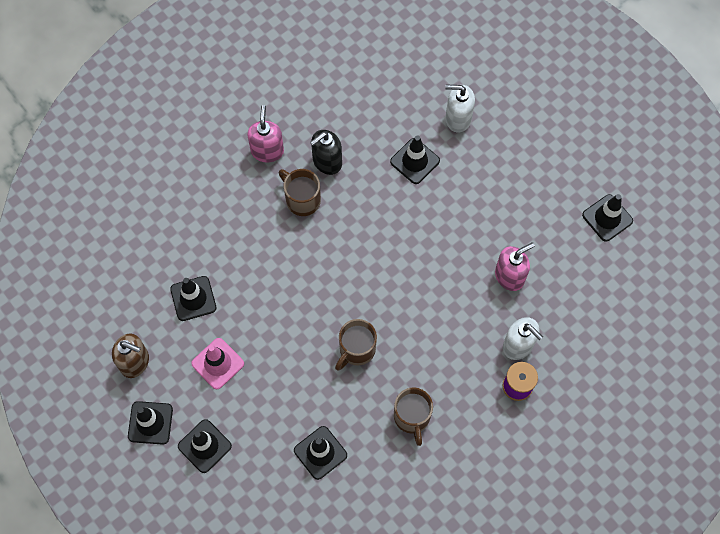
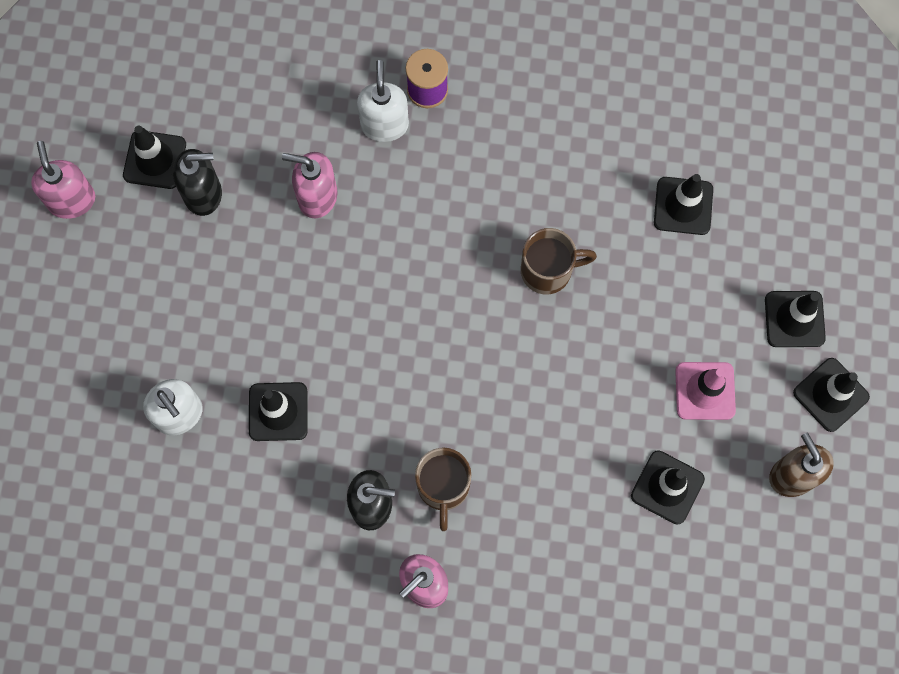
camera: 135 degrees left, 5 degrees up
brown mug [394,388,433,446] -> none
none -> pink soap dispenser [31,141,95,219]
none -> black soap dispenser [173,149,222,216]

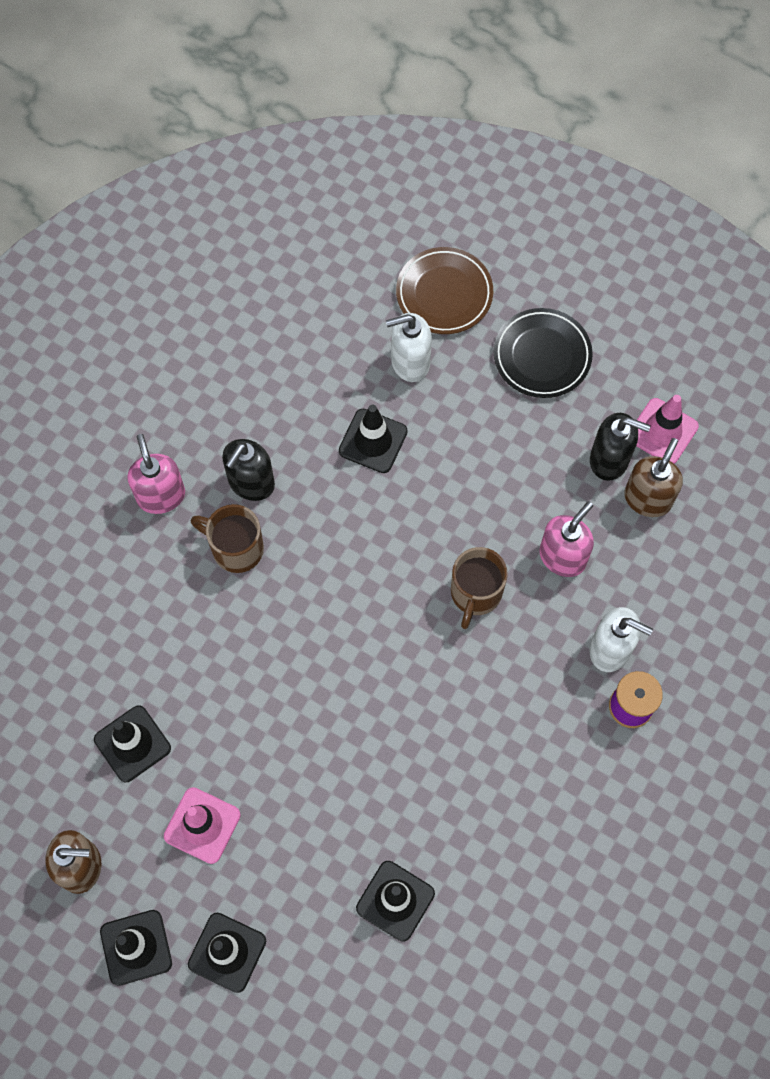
camera: 115 degrees right, 5 degrees down
pink soap dispenser [31,141,95,219] -> none
black traffic cone [123,126,186,189] -> pink traffic cone [636,395,699,464]
black soap dispenser [173,149,222,216] -> black soap dispenser turned 90 degrees counterclockwise [590,413,651,481]
brown mug [521,228,597,294] -> brown mug moved to [451,547,508,629]
none -> brown plate [396,247,493,334]
none -> black plate [494,308,593,398]
none -> brown soap dispenser [624,438,683,517]

